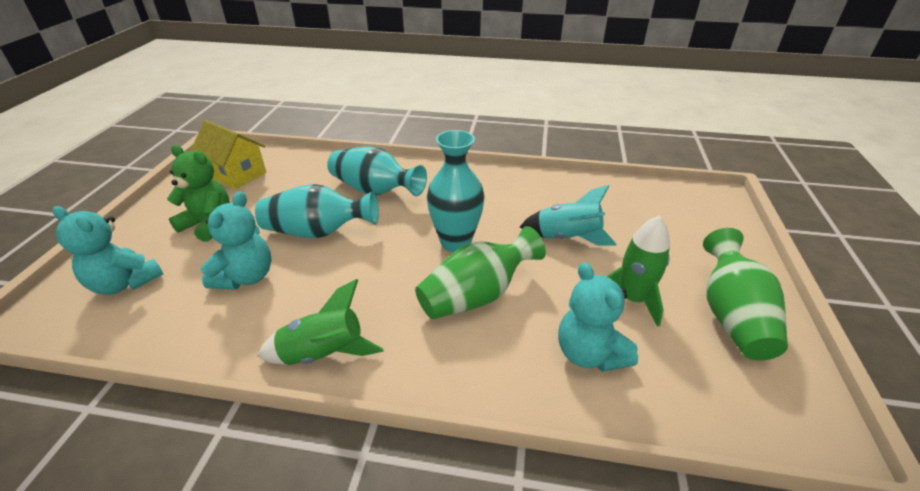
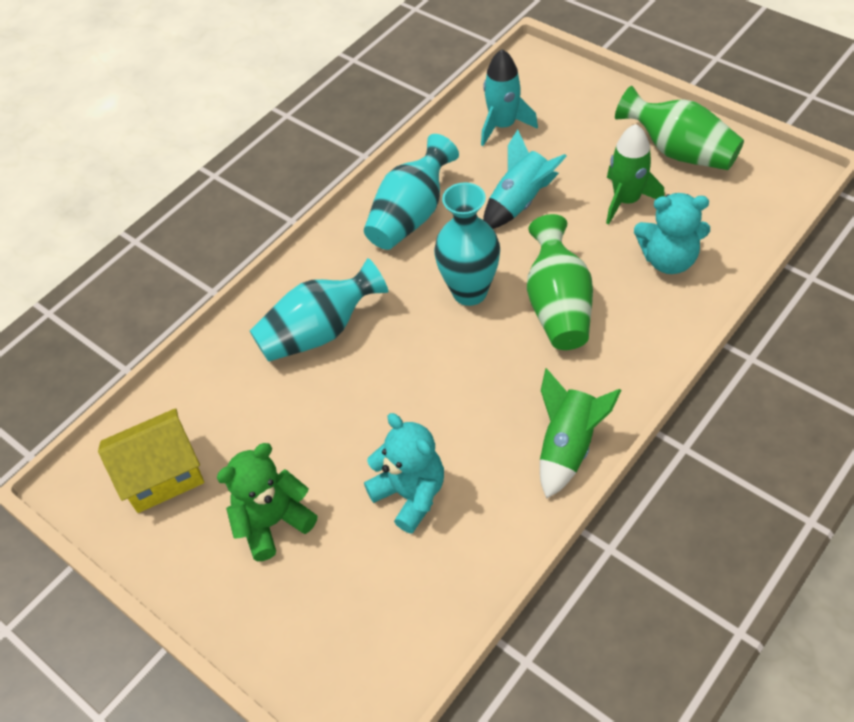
camera: 55 degrees left, 15 degrees up
turquoise teddy bear [53,206,163,295] -> none
turquoise vase [255,184,379,238] -> turquoise vase moved to [364,134,459,250]
none -> turquoise rocket [481,49,538,146]

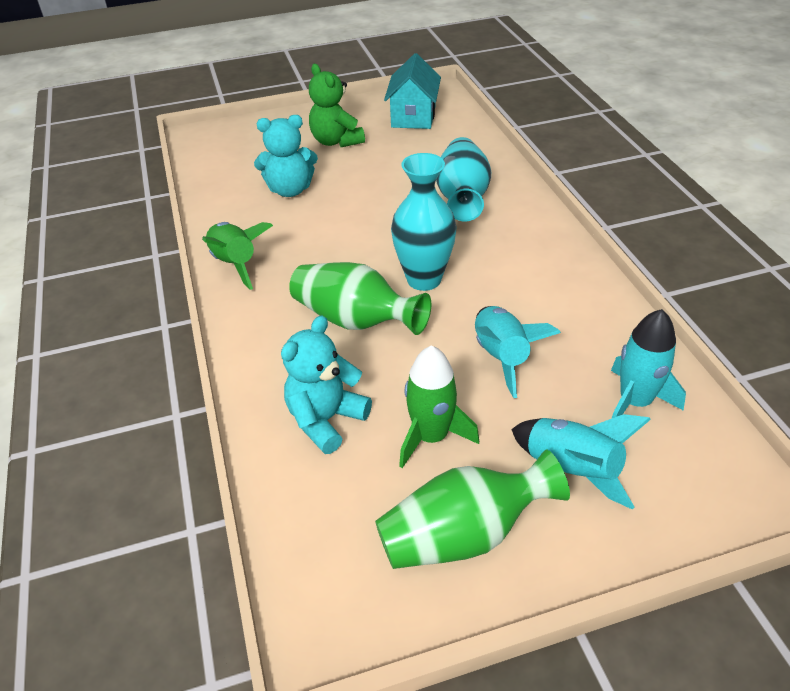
camera: 120 degrees right, 10 degrees down
yellow house [98,408,204,513] -> turquoise house [384,53,441,129]
green teddy bear [216,443,317,561] -> green teddy bear turned 150 degrees clockwise [309,64,365,147]
turquoise vase [364,134,459,250] -> none
none -> turquoise rocket [511,414,651,510]

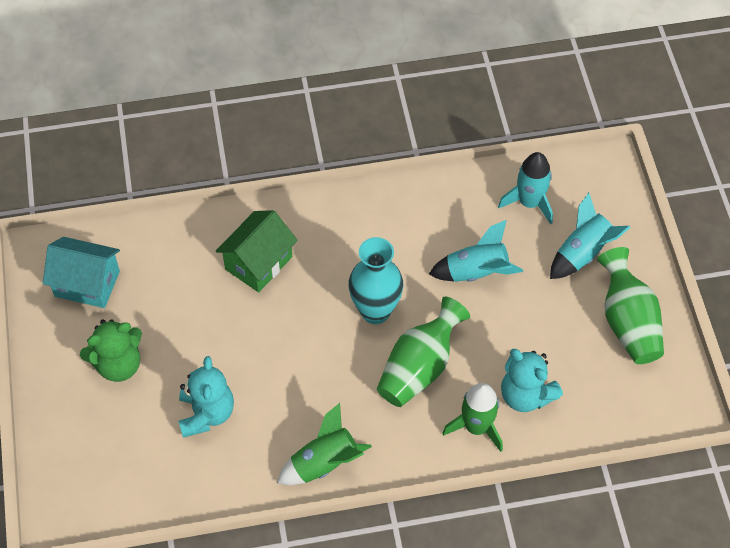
camera: 85 degrees left, 15 degrees up
green rocket [399,345,479,468] -> green rocket moved to [442,383,503,452]
turquoise vase [436,137,491,221] -> green house [216,210,298,292]

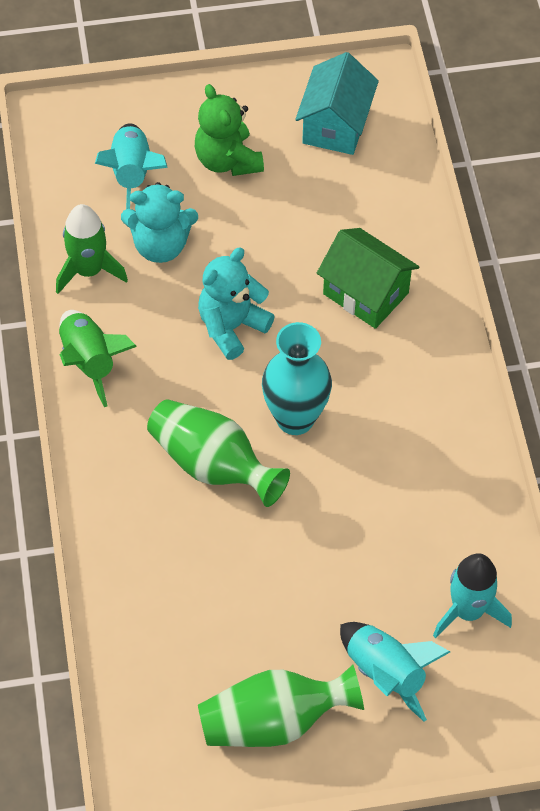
camera: 90 degrees right, 0 degrees up
turquoise rocket [429,220,523,282] -> turquoise rocket moved to [95,123,168,209]
green rocket [442,383,503,452] -> green rocket moved to [56,204,128,294]
turquoise teddy bear [501,349,563,412] -> turquoise teddy bear moved to [198,248,275,360]

